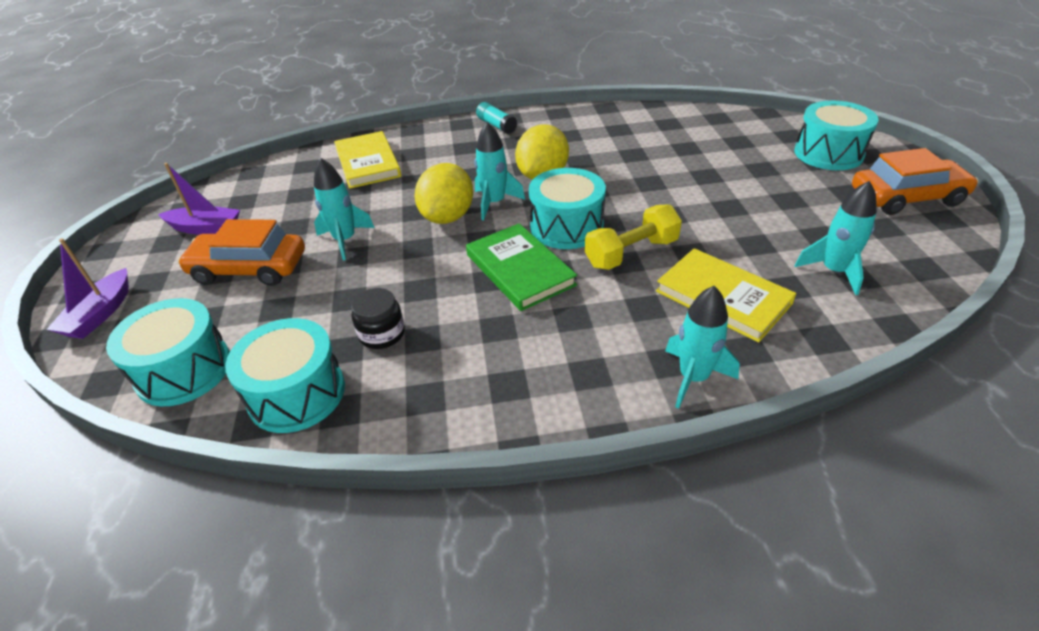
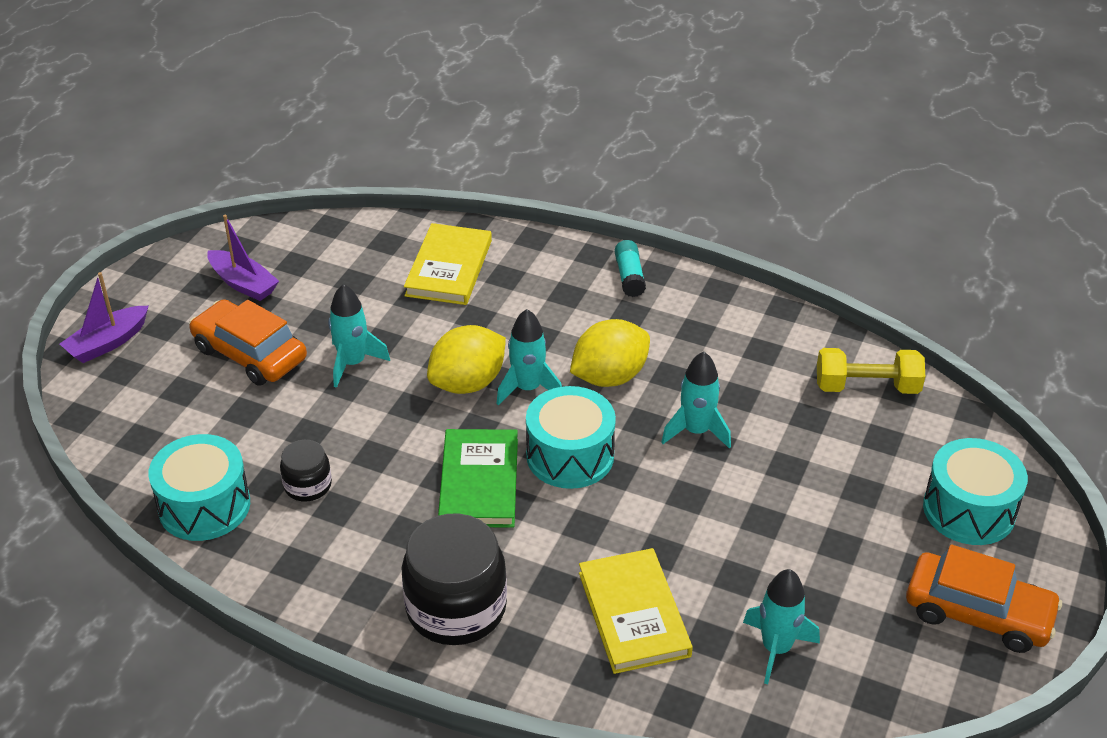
camera: 30 degrees right, 0 degrees up
turquoise drum [106,298,230,406] -> none
yellow dumbbell [585,204,682,270] -> yellow dumbbell moved to [817,348,925,394]
turquoise rocket [665,286,740,409] -> turquoise rocket moved to [661,351,731,449]
none -> black jar [402,514,507,645]

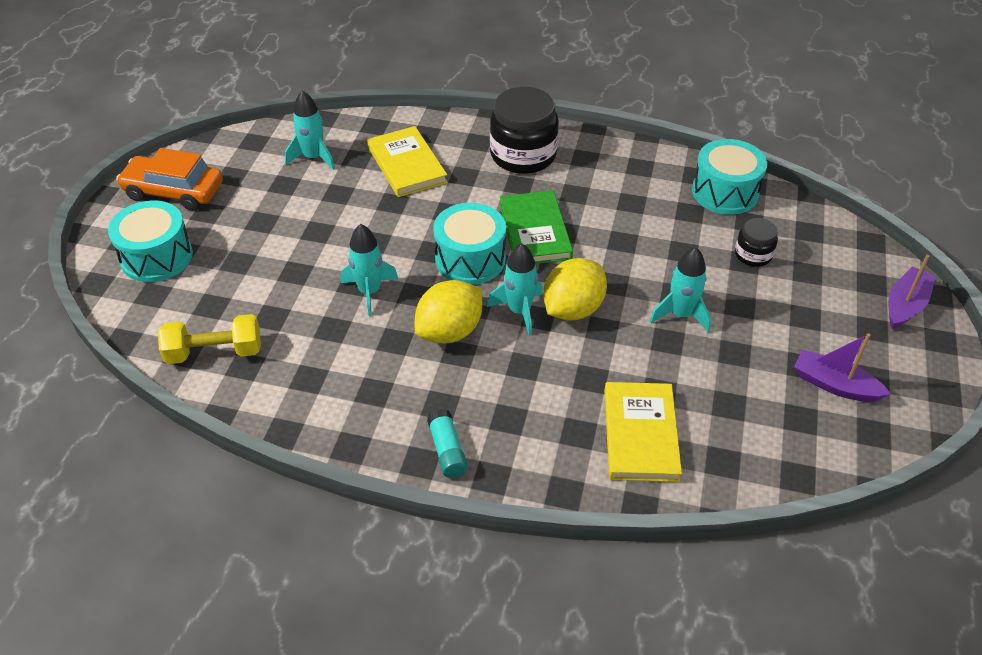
camera: 170 degrees right, 5 degrees up
orange car [189,299,307,386] -> none
black jar [280,440,332,501] -> black jar moved to [735,218,778,267]

